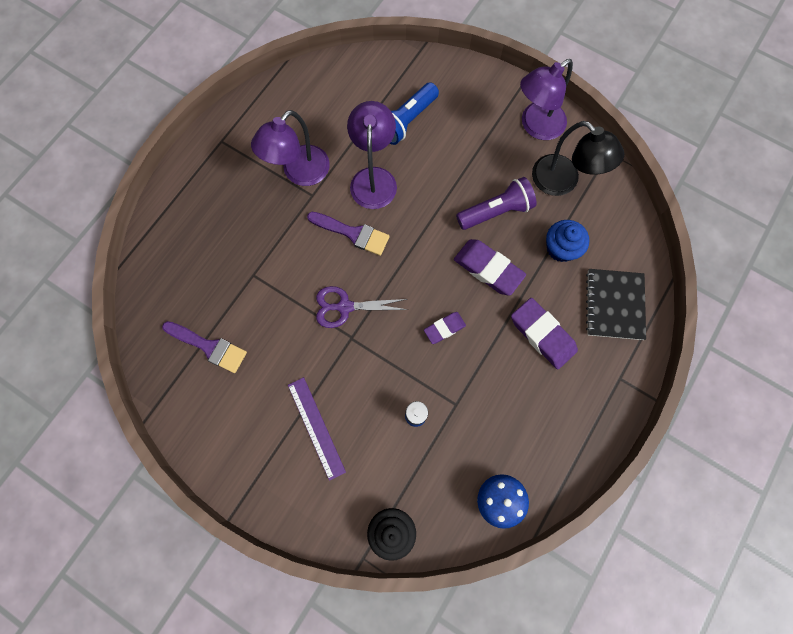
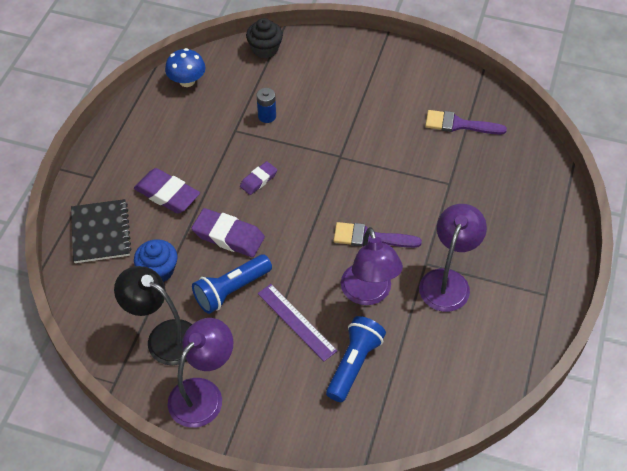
camera: 165 degrees right, 20 degrees down
purple ruler [288,377,346,481] -> purple ruler moved to [258,284,337,361]
purple scissors [316,286,408,328] -> none
purple flashlight [456,177,537,230] -> blue flashlight [192,255,272,314]

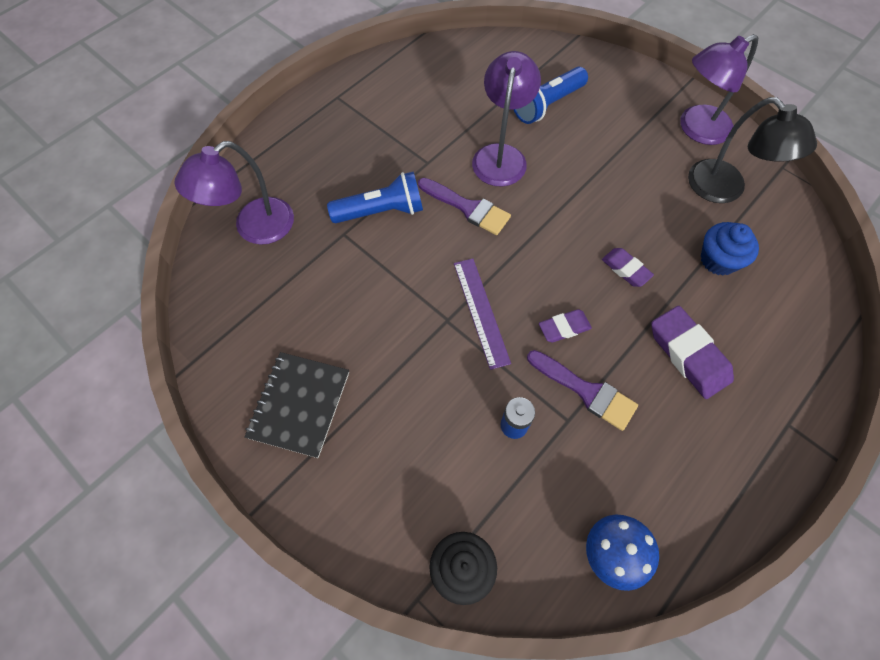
camera: 155 degrees left, 10 degrees up
black notebook [71,199,131,263] -> black notebook moved to [244,352,349,458]
purple eraser [192,208,265,257] -> purple eraser [602,248,654,287], size x0.58
blue flashlight [192,255,272,314] -> blue flashlight moved to [327,171,423,223]
purple ruler [258,284,337,361] -> purple ruler moved to [454,258,511,370]
purple lamp [419,204,487,312] -> purple lamp moved to [174,141,294,245]
purple brush [425,110,507,134] -> purple brush moved to [527,350,638,431]

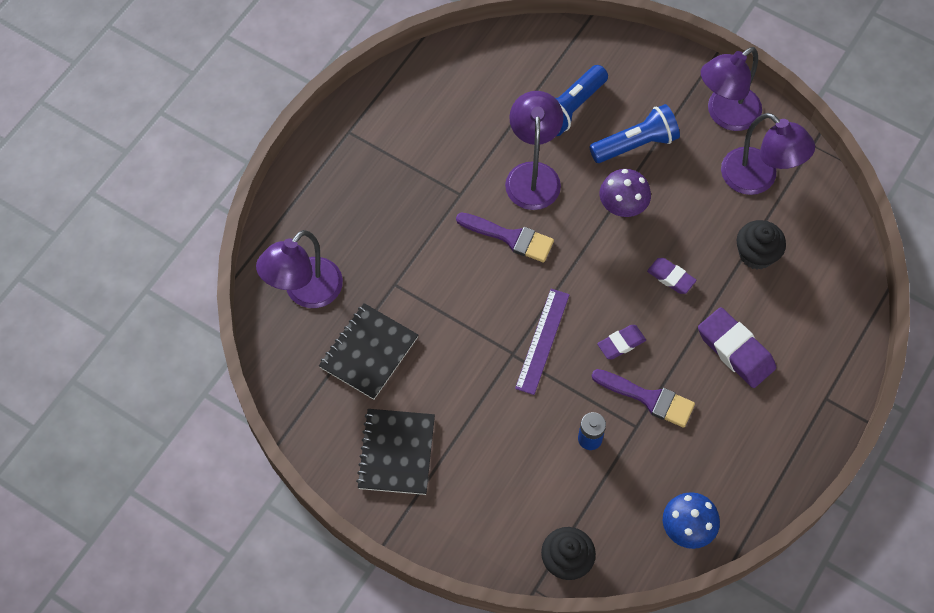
camera: 10 degrees left, 0 degrees up
blue flashlight [327,171,423,223] -> blue flashlight moved to [589,104,680,163]
purple ruler [454,258,511,370] -> purple ruler turned 45 degrees clockwise [515,289,570,395]
black lamp [688,97,817,203] -> purple lamp [721,113,815,195]
blue cupcake [701,222,759,276] -> black cupcake [737,220,786,270]
none -> black notebook [319,303,418,400]
none -> purple mushroom [599,169,651,217]

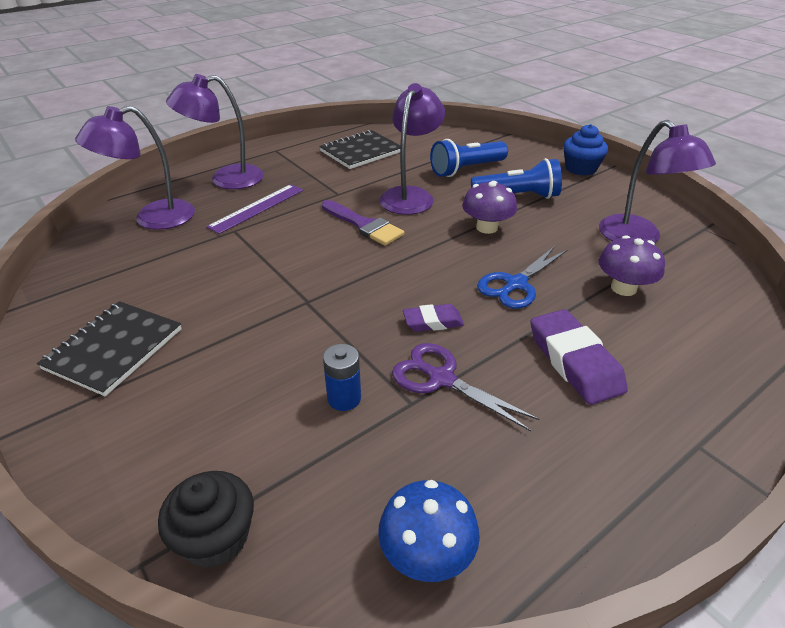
camera: 20 degrees right, 25 degrees down
black notebook [319,303,418,400] -> black notebook moved to [319,130,401,169]
purple ruler [515,289,570,395] -> purple ruler moved to [207,185,303,234]
purple brush [592,369,695,428] -> purple scissors [392,343,539,431]
purple eraser [647,258,697,294] -> blue scissors [477,246,567,309]
purple lamp [701,47,762,131] -> purple lamp moved to [166,74,264,189]
black cupcake [737,220,786,270] -> purple mushroom [599,235,665,296]
none -> blue cupcake [564,124,608,176]

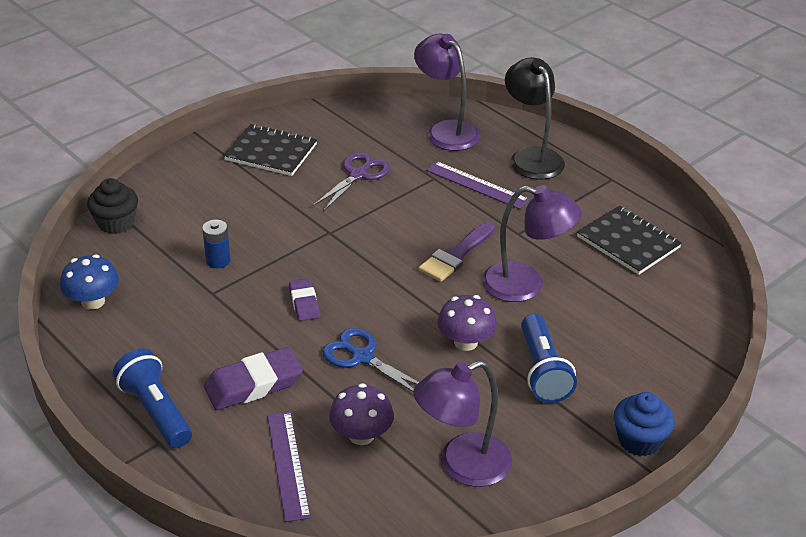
camera: 85 degrees right, 0 degrees up
purple lamp [166,74,264,189] -> black lamp [505,57,565,179]
purple scissors [392,343,539,431] -> purple scissors moved to [312,152,390,212]
blue flashlight [430,139,508,177] -> blue flashlight moved to [113,348,192,448]
none -> purple ruler [267,411,311,522]

